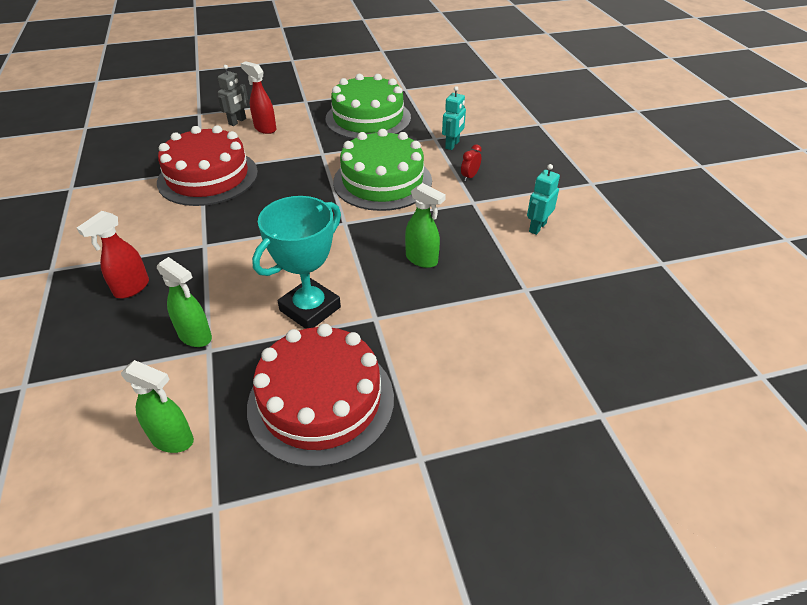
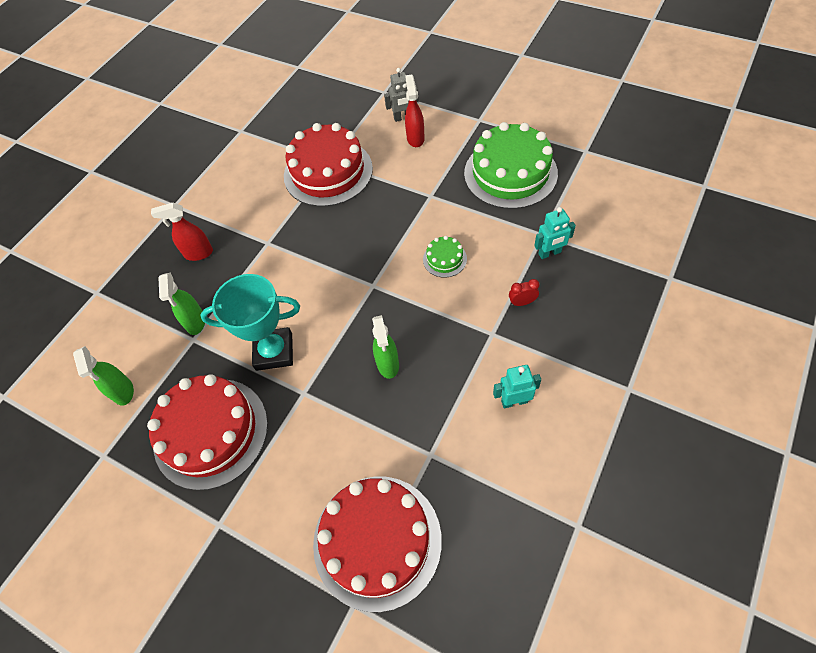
camera: 50 degrees right, 15 degrees up
green cake [333,129,432,211] -> green cake [423,236,467,278], size x0.44
none -> red cake [313,477,442,612]

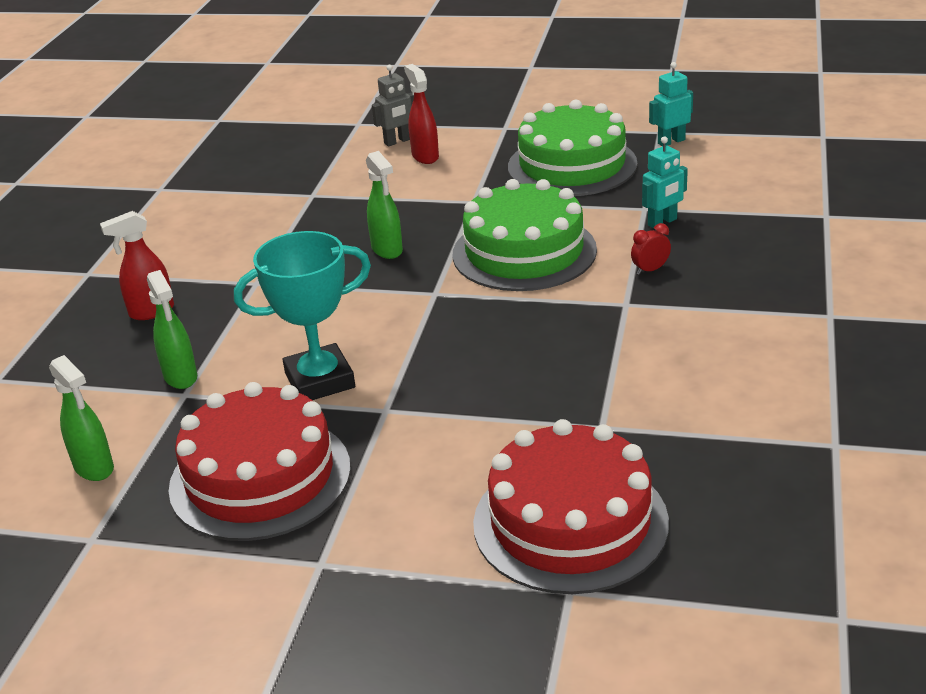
camera: 20 degrees left, 25 degrees down
red cake [284,123,373,207] -> none
green spray bottle [372,315,399,379] -> green spray bottle moved to [366,151,403,259]
green cake [423,236,467,278] -> green cake [453,179,597,291], size x2.28
turquoise robot [493,365,541,408] -> turquoise robot moved to [649,62,693,146]

